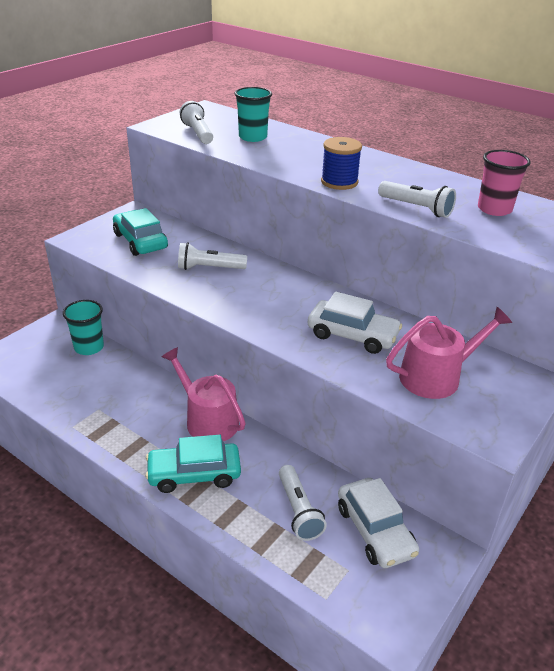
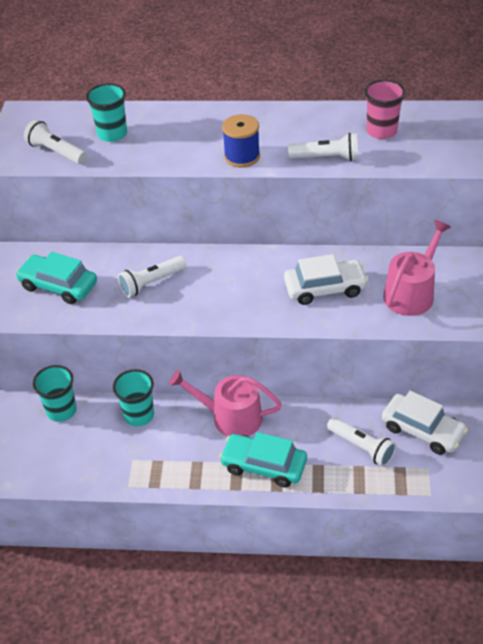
camera: 30 degrees left, 10 degrees up
turquoise car [145,435,241,493] -> turquoise car turned 60 degrees clockwise [219,432,307,488]
none -> turquoise cup [113,369,154,426]

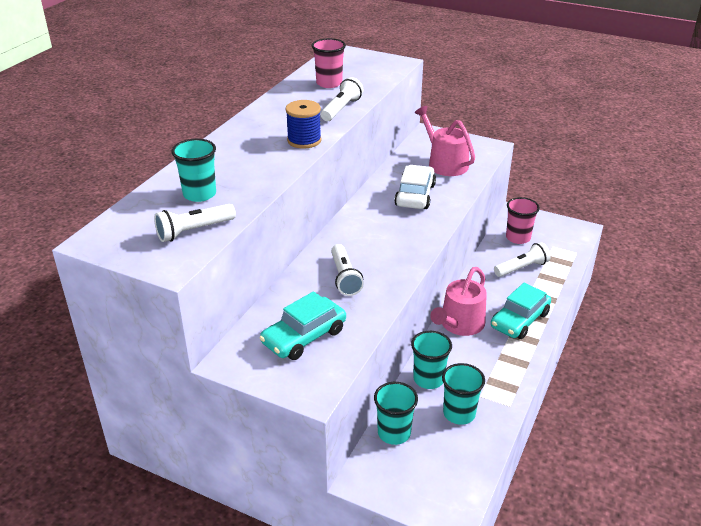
camera: 70 degrees left, 10 degrees down
white car [382,391,468,455] -> pink cup [506,197,540,244]
none -> turquoise cup [442,363,485,425]

